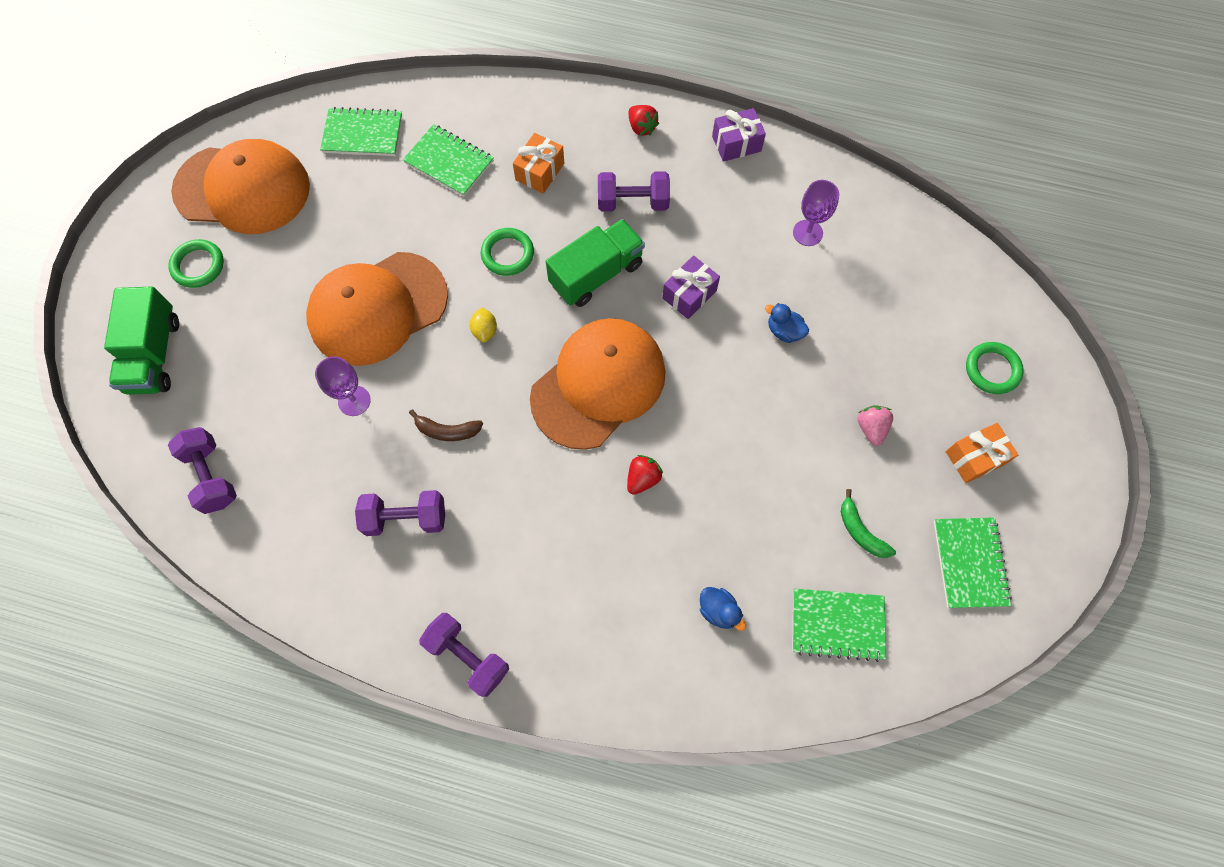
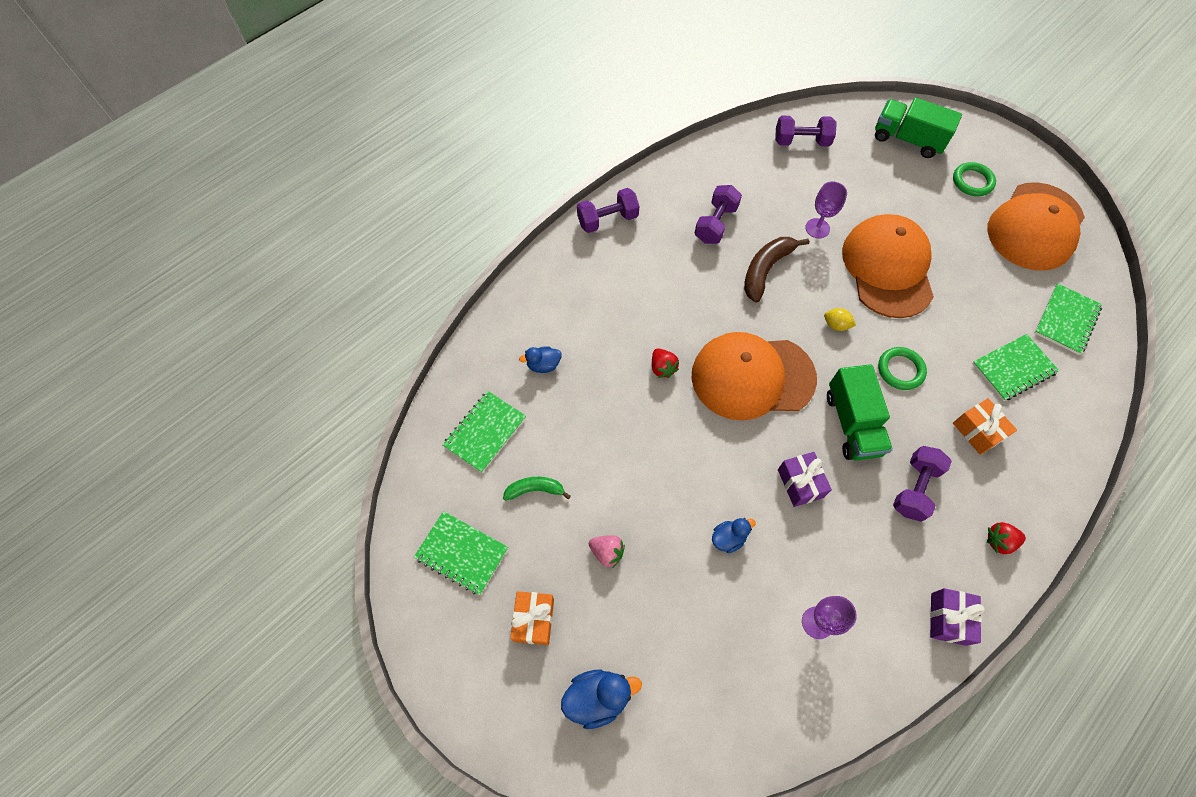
camera: 120 degrees right, 5 degrees down
brown banana [409,409,483,441] -> brown banana [744,237,809,303], size x1.64
orange cap [530,318,666,450] -> orange cap turned 105 degrees clockwise [692,332,817,420]
green ring [966,342,1024,394] -> blue duck [561,669,642,729]

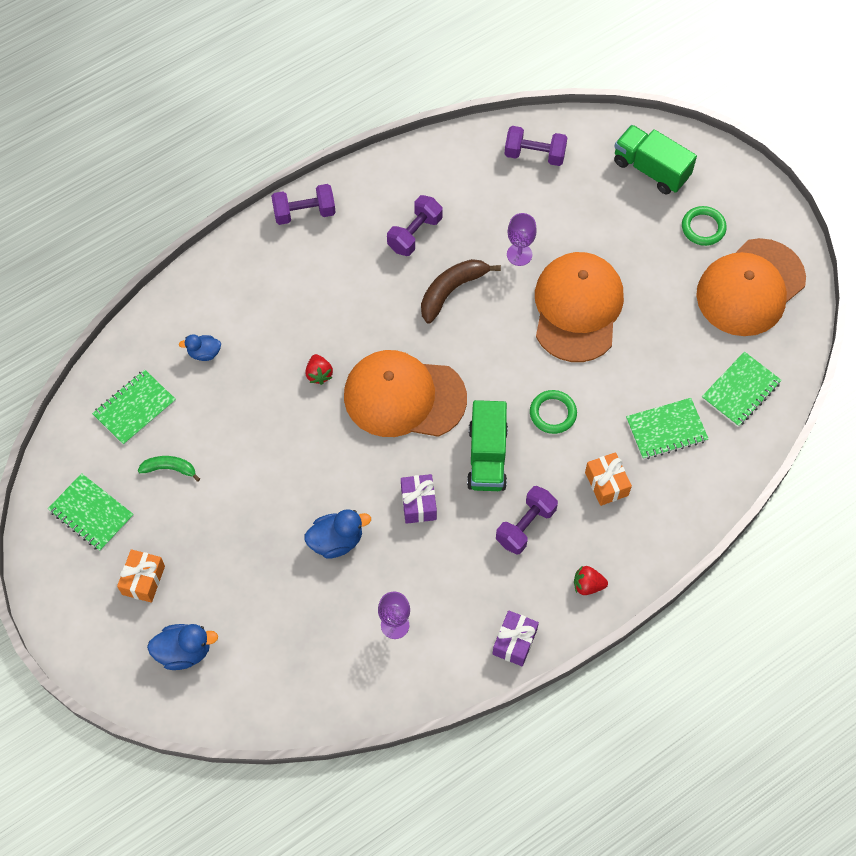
camera: 10 degrees right, 0 degrees up
pink strawberry [589,535,625,568] -> none
blue duck [712,518,756,553] -> blue duck [304,509,371,559], size x1.57
yellow lemon [824,308,856,331] -> none

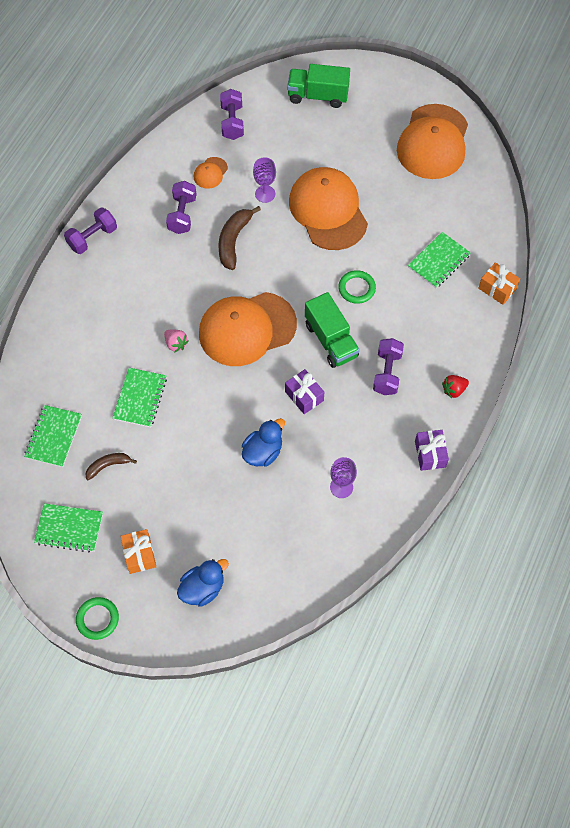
camera: 30 degrees left, 0 degrees up
green banana [138,456,200,482] -> brown banana [85,453,137,480]
blue duck [179,334,221,361] -> none
red strawberry [305,354,333,385] -> pink strawberry [164,329,188,353]
purple dumbbell [505,126,568,166] -> purple dumbbell turned 75 degrees counterclockwise [220,89,244,140]
orange gift [585,452,632,506] -> orange gift moved to [478,262,520,305]
green ring [682,206,727,246] -> green ring moved to [76,597,119,640]
green notebook [702,352,782,427] -> green notebook moved to [112,368,167,427]
none -> orange cap [194,157,228,189]

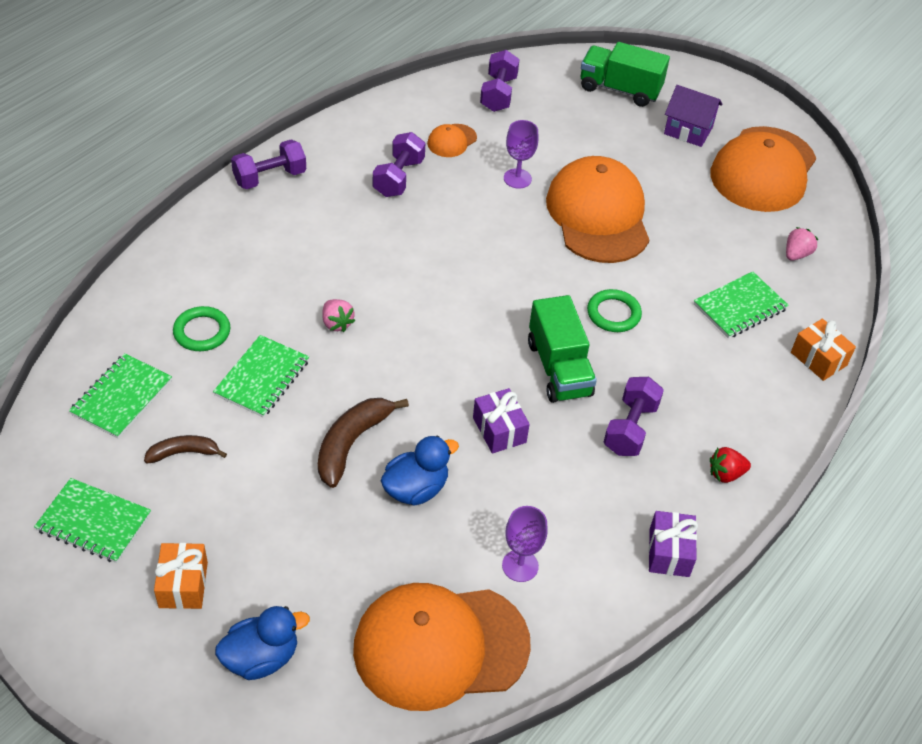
camera: 10 degrees right, 15 degrees down
green ring [76,597,119,640] -> green ring moved to [173,306,230,351]
orange cap [199,292,297,366] -> orange cap moved to [353,583,531,711]
brown banana [218,206,261,270] -> brown banana moved to [318,398,409,488]
none -> purple house [664,85,722,147]
none -> pink strawberry [786,227,818,261]

